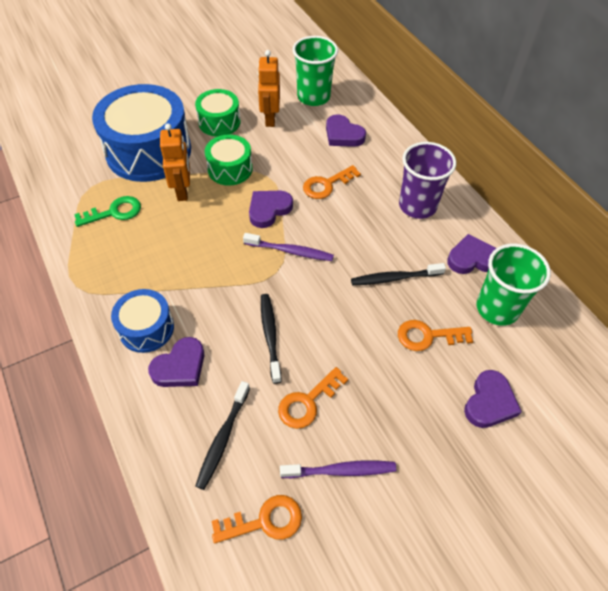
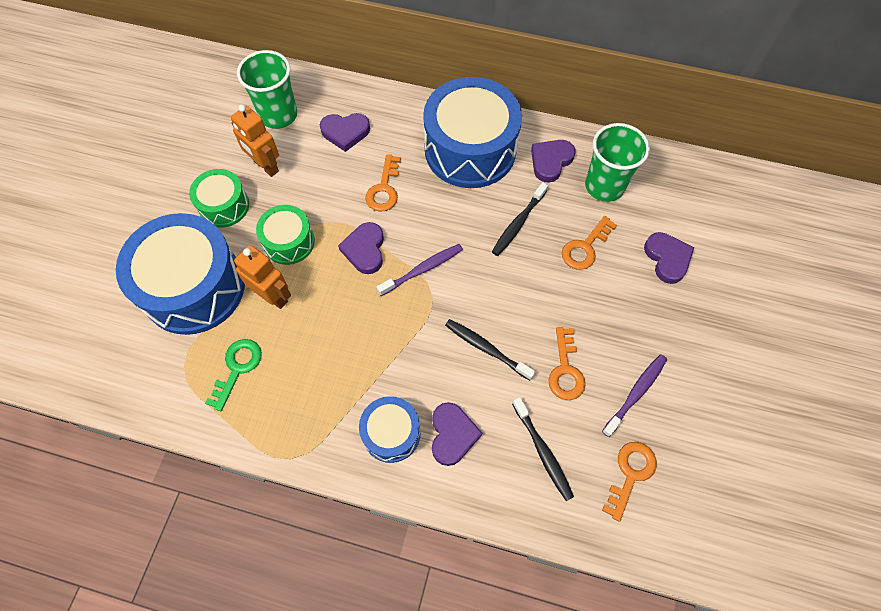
camera: 45 degrees left, 10 degrees up
purple cup [399,142,456,219] -> blue drum [423,77,522,188]

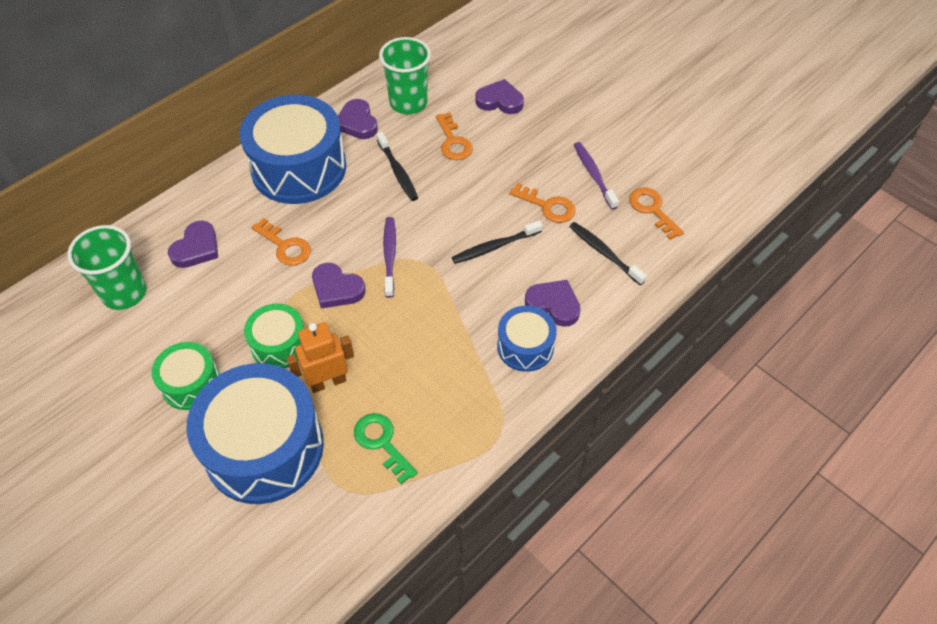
camera: 60 degrees left, 10 degrees down
orange robot [231,105,279,177] -> none
black toothbrush [512,397,574,501] -> black toothbrush turned 135 degrees counterclockwise [569,222,647,285]

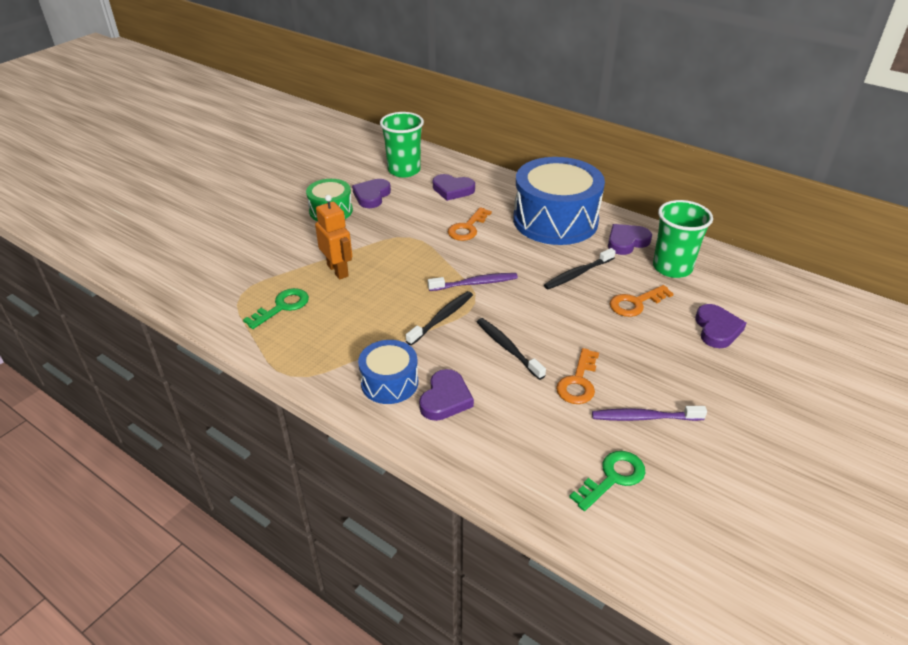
camera: 80 degrees right, 15 degrees down
blue drum [187,363,324,504] -> none
green drum [244,303,304,368] -> none
purple heart [312,263,365,309] -> purple heart moved to [352,179,391,208]
black toothbrush [569,222,647,285] -> black toothbrush moved to [406,291,473,345]
purple toothbrush [574,142,619,210] -> purple toothbrush turned 150 degrees counterclockwise [592,406,707,421]
orange key [629,187,684,240] -> green key [569,451,645,511]

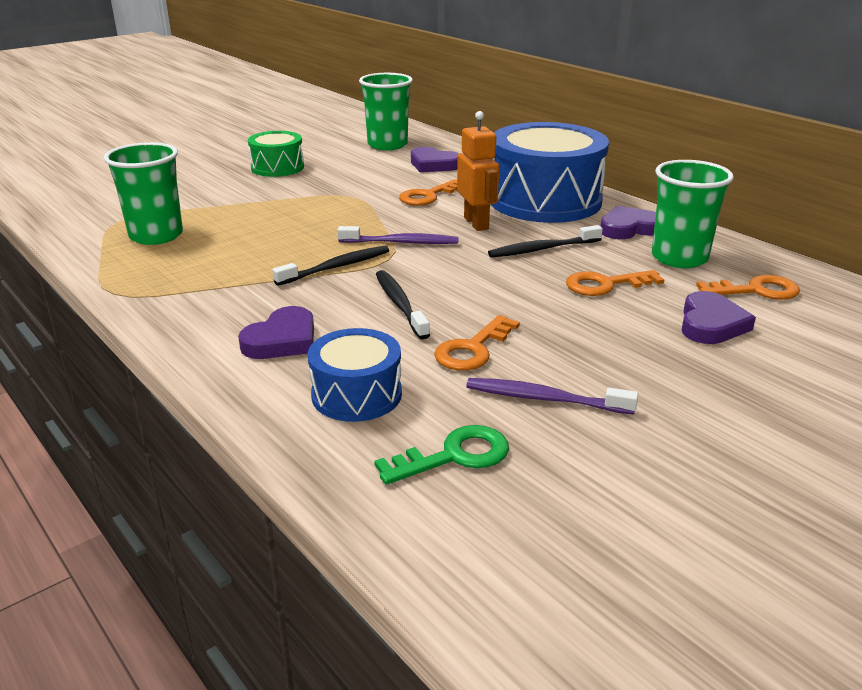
camera: 15 degrees right, 10 degrees down
green key [243,288,309,329] -> green cup [104,142,183,245]
orange robot [315,195,352,279] -> orange robot moved to [457,111,499,231]
purple heart [352,179,391,208] -> none
blue drum [358,340,418,404] -> blue drum moved to [308,328,402,422]
none -> orange key [696,275,800,300]

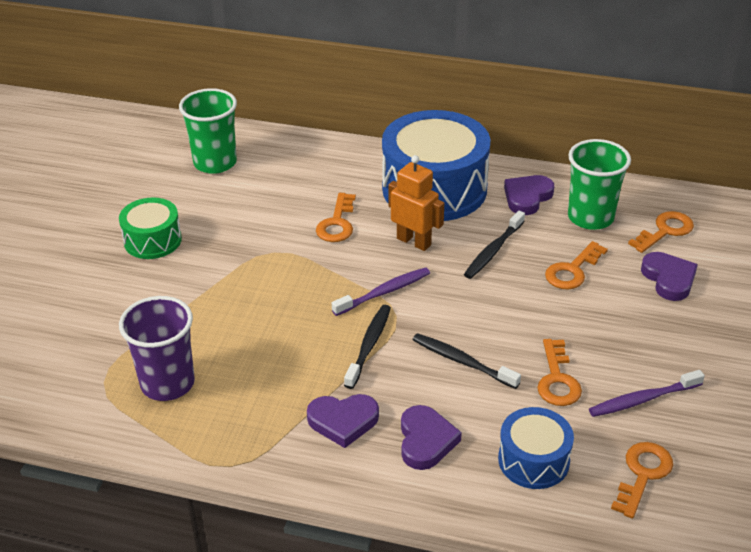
camera: 35 degrees left, 10 degrees up
green cup [104,142,183,245] -> purple cup [119,296,195,401]
green key [374,425,509,485] -> orange key [611,442,673,518]
purple heart [411,147,459,172] -> purple heart moved to [307,394,379,448]

